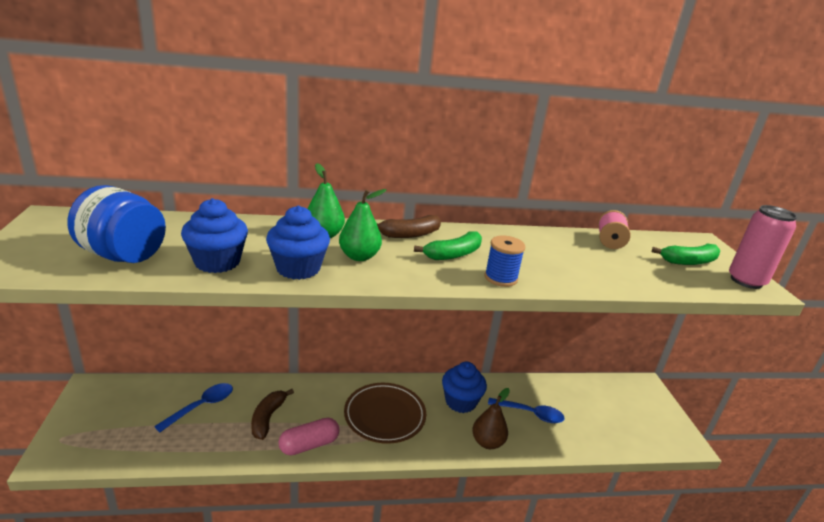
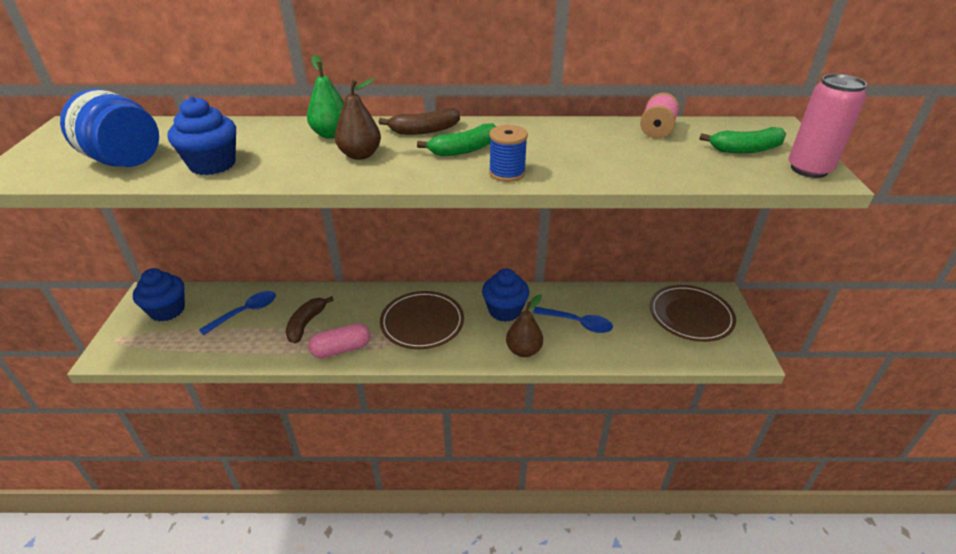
camera: 10 degrees right, 10 degrees up
blue cupcake [266,206,330,280] -> blue cupcake moved to [133,268,185,322]
green pear [339,189,387,261] -> brown pear [335,78,381,160]
none -> brown plate [650,285,736,342]

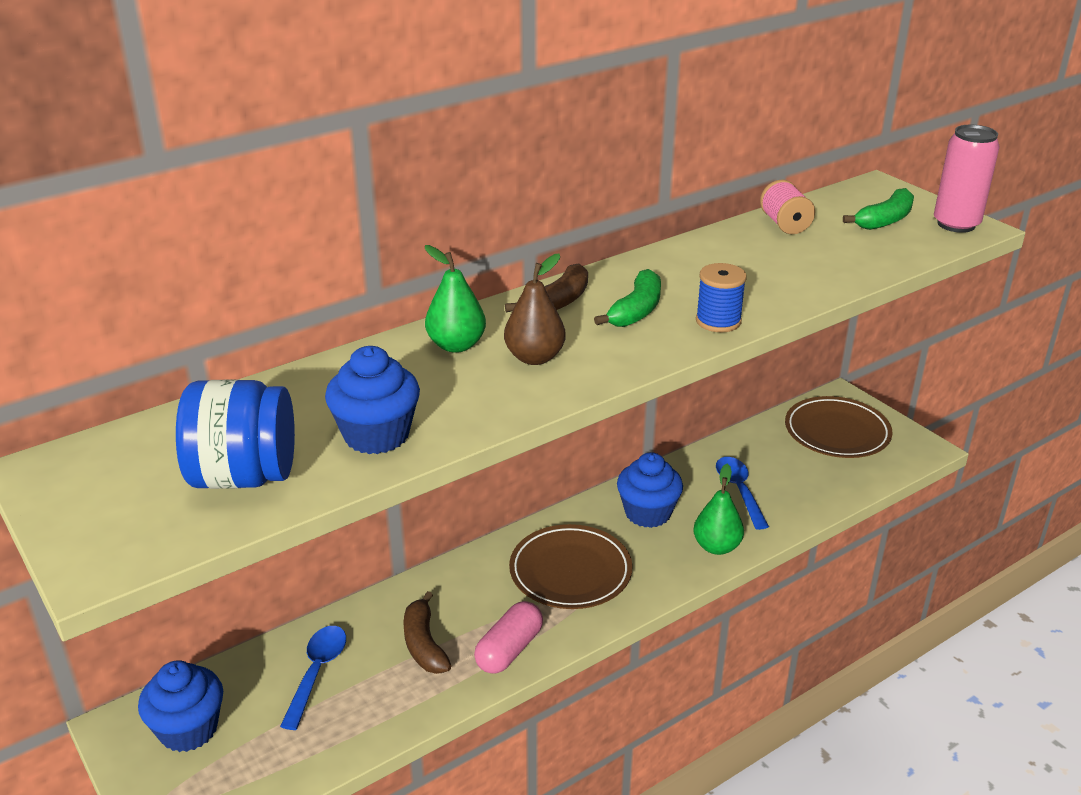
camera: 35 degrees left, 5 degrees down
brown pear [506,295,543,357] -> green pear [693,464,744,555]
blue spoon [533,307,613,333] -> blue spoon turned 90 degrees counterclockwise [716,457,769,530]

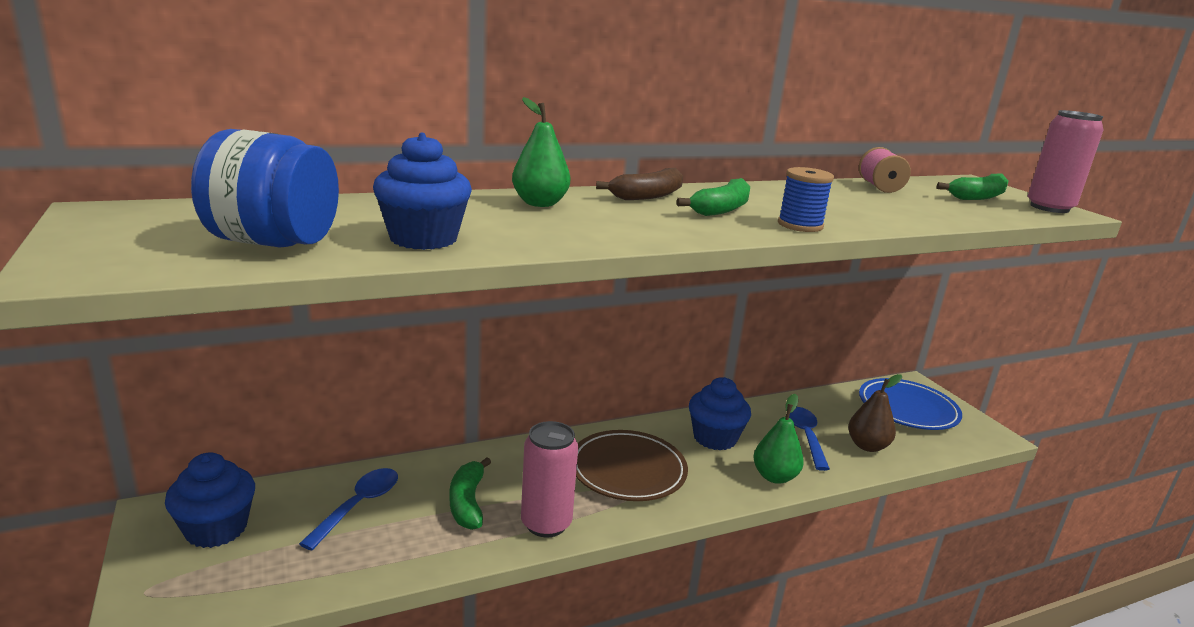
camera: 10 degrees right, 10 degrees down
brown banana [403,591,451,674] -> green banana [450,457,491,530]
pink capsule [474,601,543,674] -> pink can [521,421,578,537]
brown pear [504,253,566,365] -> brown pear moved to [848,374,902,452]
brown plate [785,396,893,458] -> blue plate [859,378,962,430]

